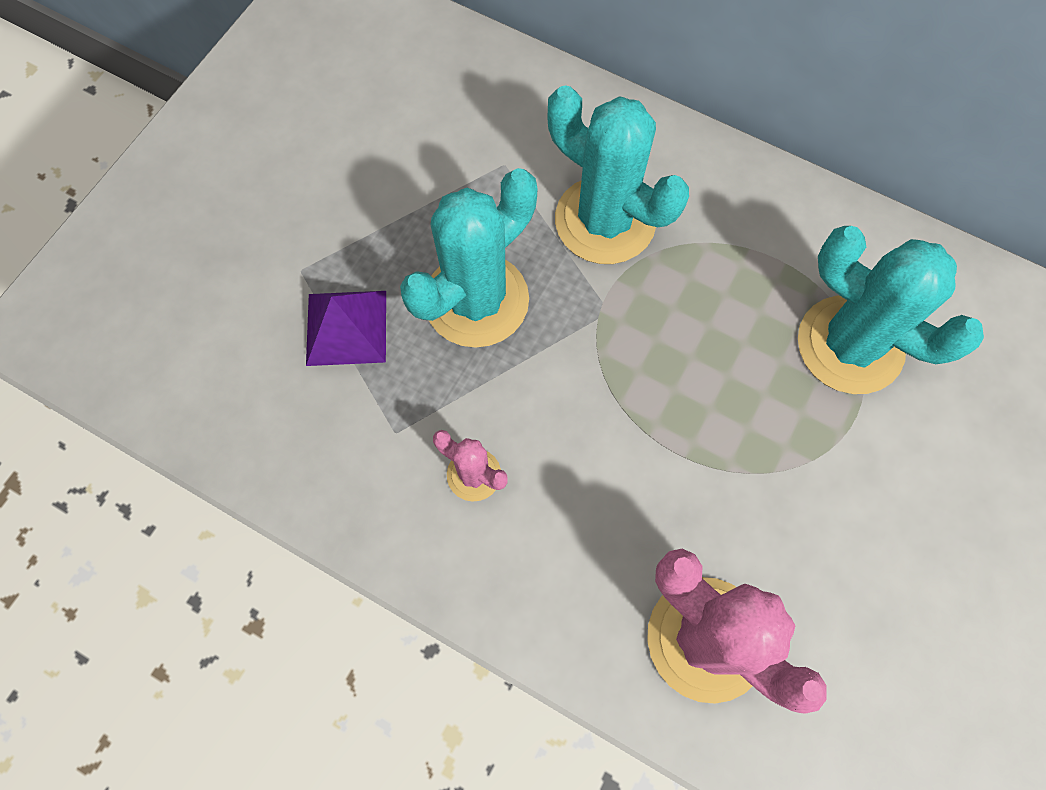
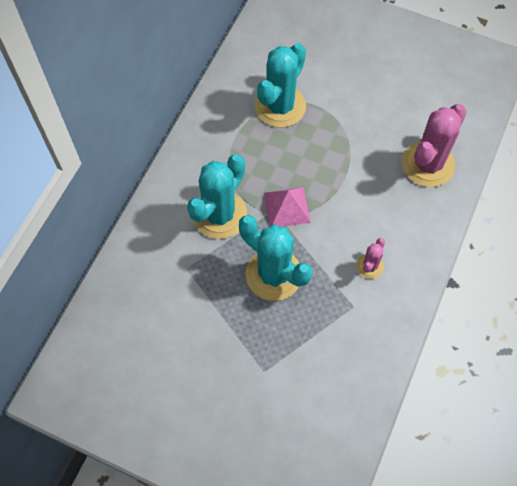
camera: 95 degrees left, 5 degrees down
purple pyramid [306,291,386,366] -> none
none -> pink pyramid [264,187,311,227]

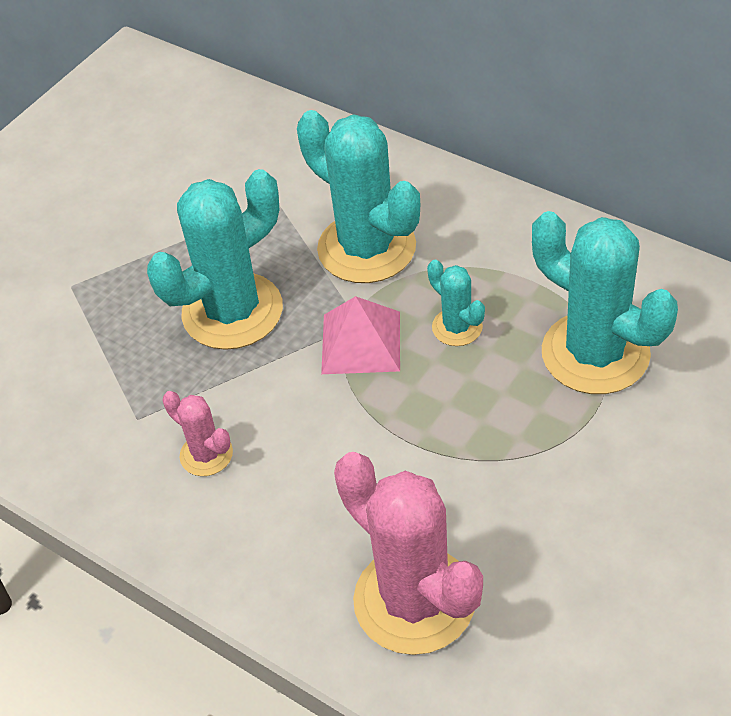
camera: 105 degrees right, 15 degrees down
none -> turquoise cactus [427,259,485,346]

